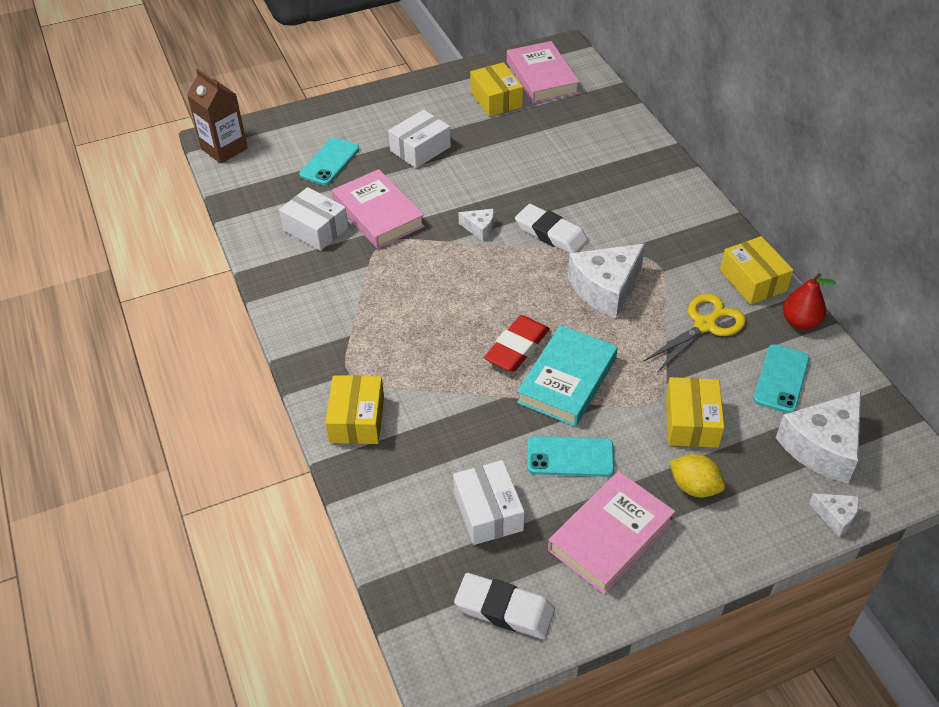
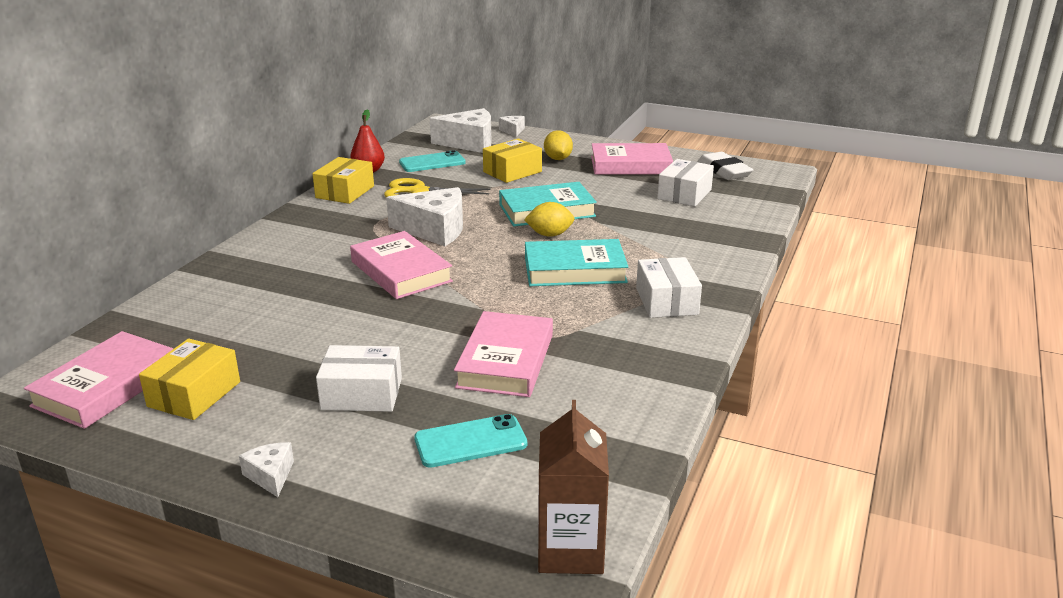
camera: 135 degrees left, 20 degrees down
white box [279,187,348,251] -> white box moved to [636,257,702,318]
yellow box [325,375,384,444] -> none
white cheese [459,209,494,241] -> white cheese moved to [239,442,294,497]
red eraser [484,315,550,372] -> yellow lemon [524,202,575,237]
white eraser [515,204,588,253] -> pink book [350,231,453,299]
turquoise phone [527,436,614,477] -> none
none -> turquoise book [525,239,628,286]

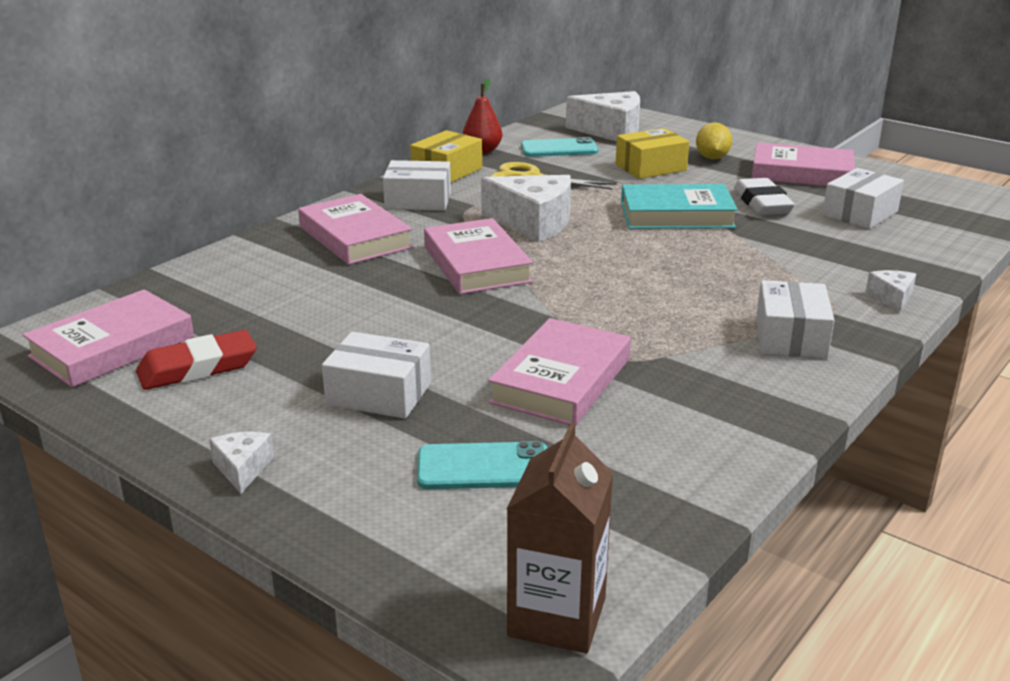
camera: 15 degrees right, 0 degrees up
yellow box [139,339,240,420] -> red eraser [136,330,257,390]
white cheese [499,116,525,137] -> white cheese moved to [866,270,916,313]
yellow lemon [524,202,575,237] -> none
turquoise book [525,239,628,286] -> none
white eraser [697,152,753,180] -> white eraser moved to [734,178,795,215]
none -> pink book [298,194,413,265]
none -> white box [383,160,451,211]

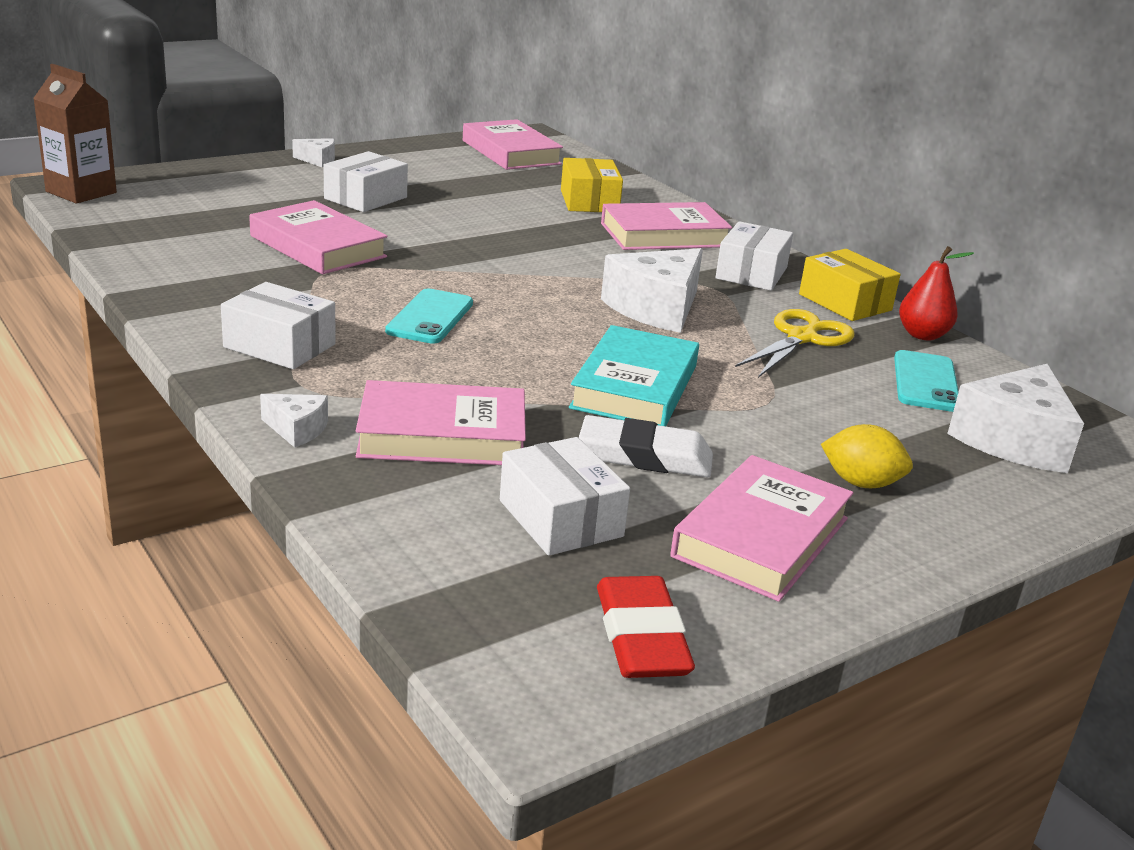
camera: 105 degrees right, 0 degrees up
red eraser [136,330,257,390] -> red eraser moved to [597,576,695,678]
turquoise phone [417,441,548,489] -> turquoise phone moved to [385,289,473,344]
pink book [424,218,533,294] -> pink book moved to [356,380,526,465]
yellow box [616,128,689,179] -> yellow box moved to [561,158,623,212]

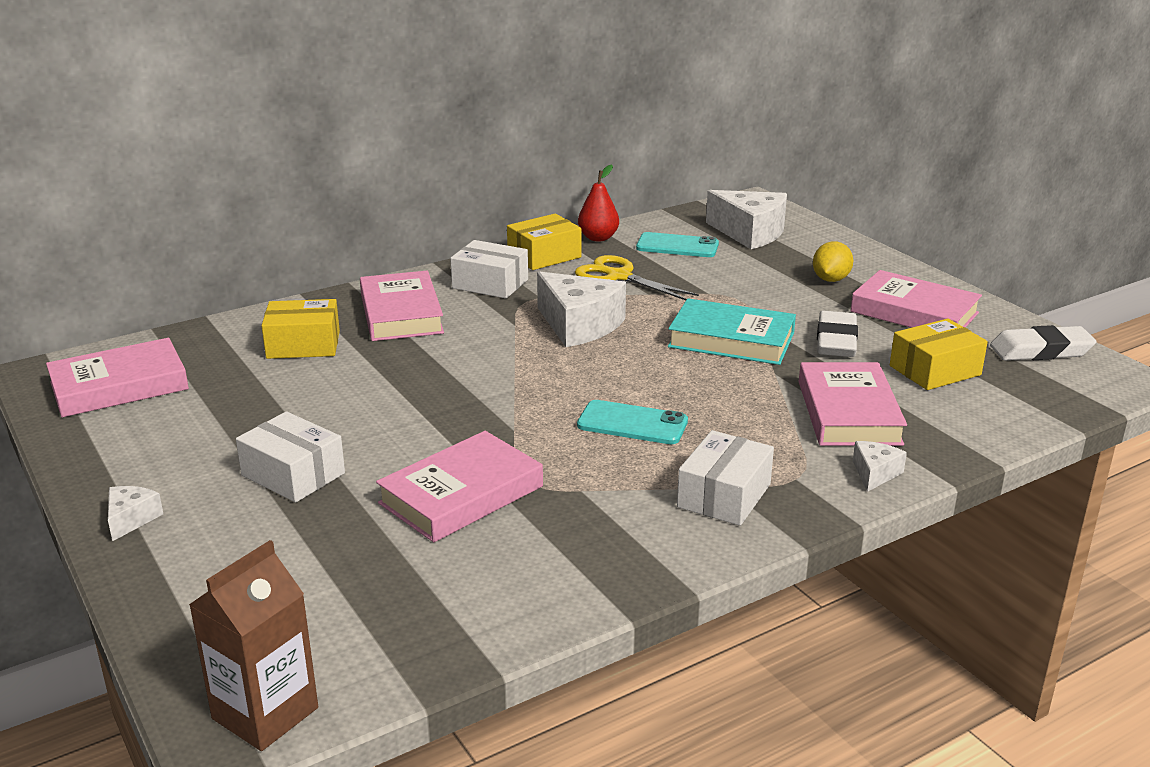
camera: 85 degrees left, 0 degrees up
white box [500,437,630,556] -> yellow box [890,319,988,390]
red eraser [597,576,695,678] -> white eraser [990,325,1097,361]

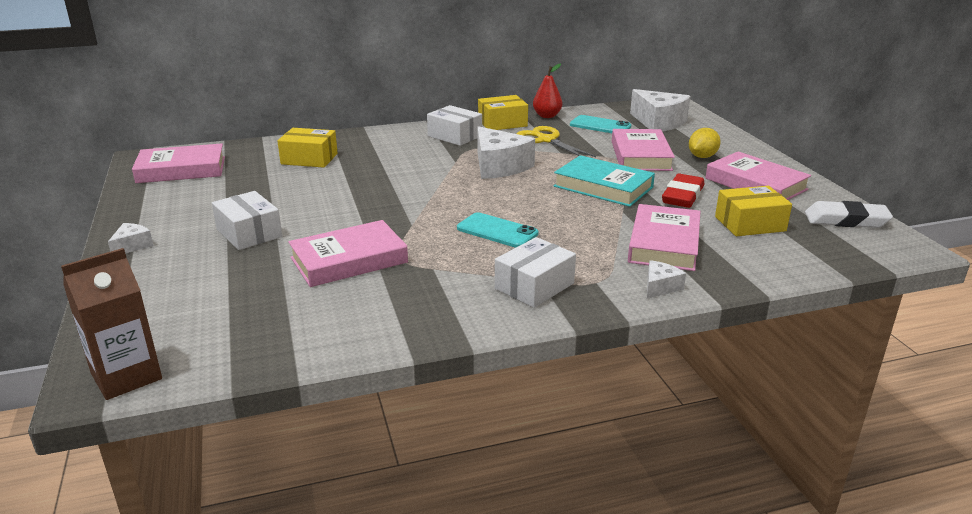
camera: 15 degrees right, 0 degrees up
pink book [360,271,444,341] -> pink book moved to [612,129,675,171]
white eraser [817,311,858,357] -> red eraser [662,174,704,208]

